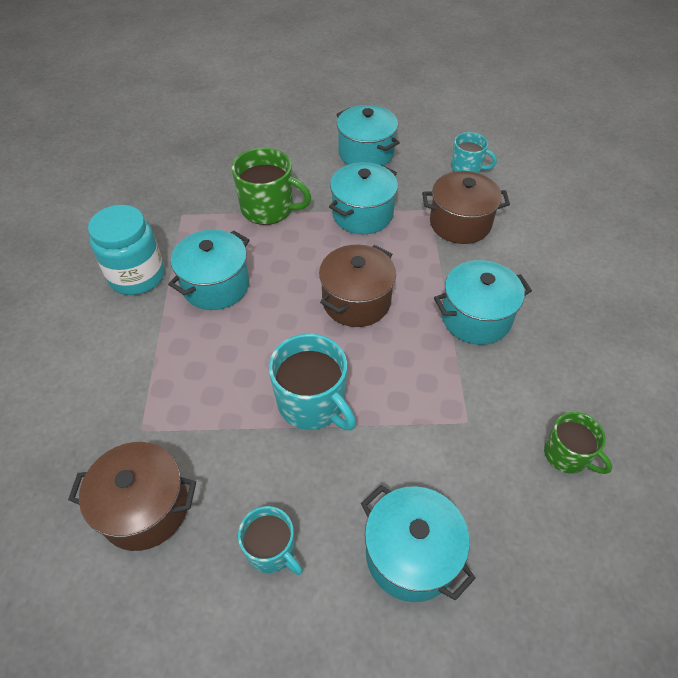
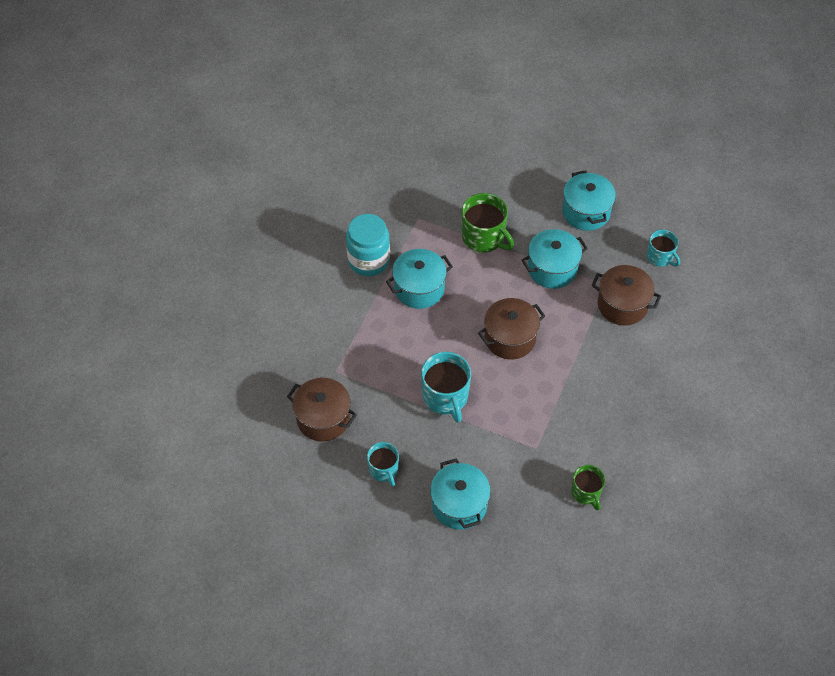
camera: 25 degrees right, 5 degrees up
turquoise pot [434,260,532,345] -> none

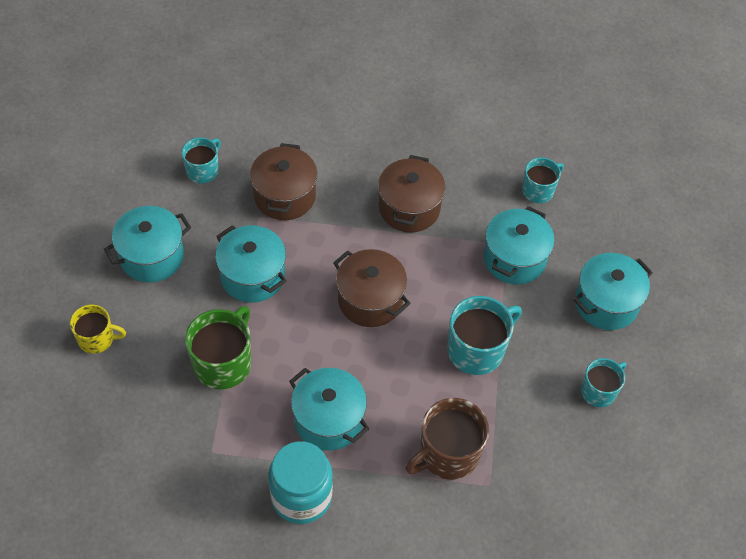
camera: 110 degrees left, 0 degrees up
brown pot [287,378,357,441] -> brown pot moved to [378,155,446,233]
green mug [571,465,605,510] -> turquoise mug [522,157,564,203]
none -> yellow mug [70,305,126,354]
none -> brown mug [406,398,489,480]
none -> turquoise pot [484,206,555,285]

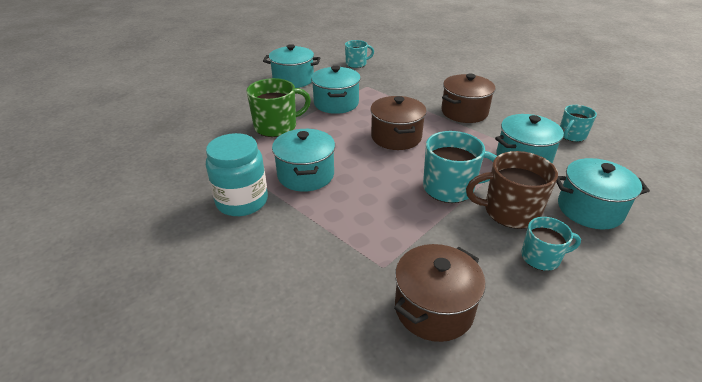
camera: 40 degrees right, 20 degrees down
yellow mug [70,305,126,354] -> none
brown pot [250,143,317,220] -> brown pot moved to [394,244,486,342]
brown mug [406,398,489,480] -> brown mug moved to [466,151,558,229]
turquoise mug [522,157,564,203] -> turquoise mug turned 135 degrees clockwise [560,105,597,142]

